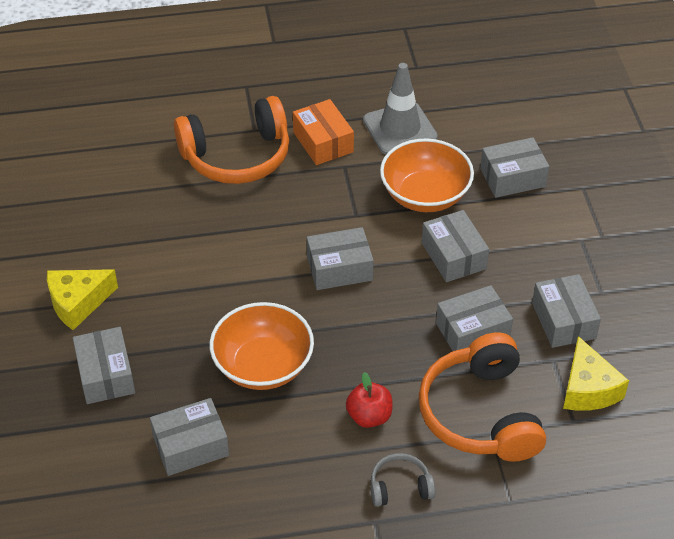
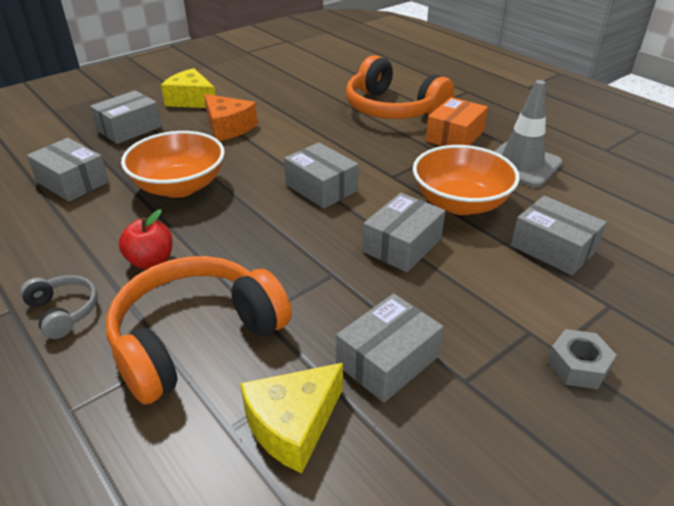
camera: 60 degrees right, 10 degrees down
grey box [436,285,513,351] -> none
none -> orange cheese [204,94,258,141]
none -> grey nut [547,329,617,389]

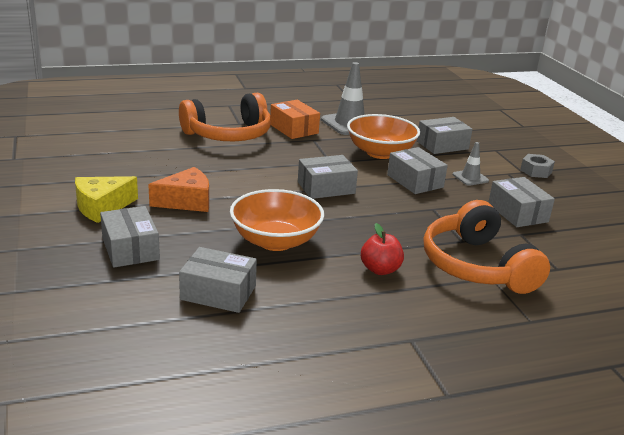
camera: 70 degrees left, 10 degrees down
grey headphones [20,275,97,339] -> none
grey box [27,138,109,202] -> grey box turned 45 degrees clockwise [179,247,257,313]
yellow cheese [240,363,343,474] -> none
none -> grey traffic cone [453,142,489,186]

